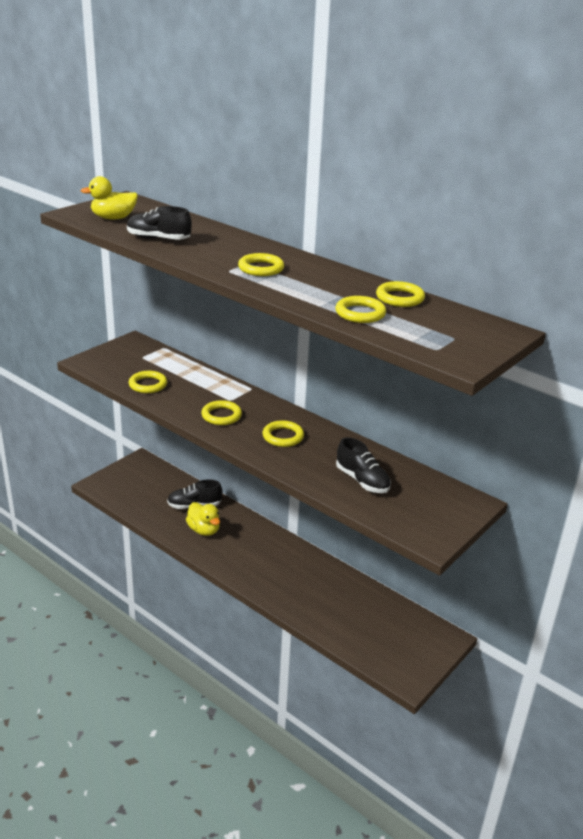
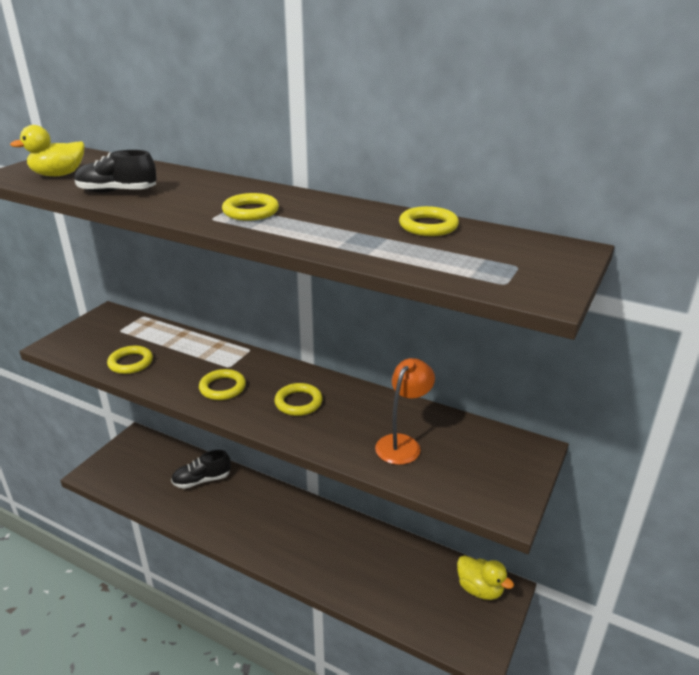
camera: 10 degrees left, 0 degrees up
yellow duck [186,502,220,536] -> yellow duck moved to [457,555,514,600]
yellow ring [335,296,386,323] -> none
black shoe [336,437,391,493] -> orange lamp [375,358,435,465]

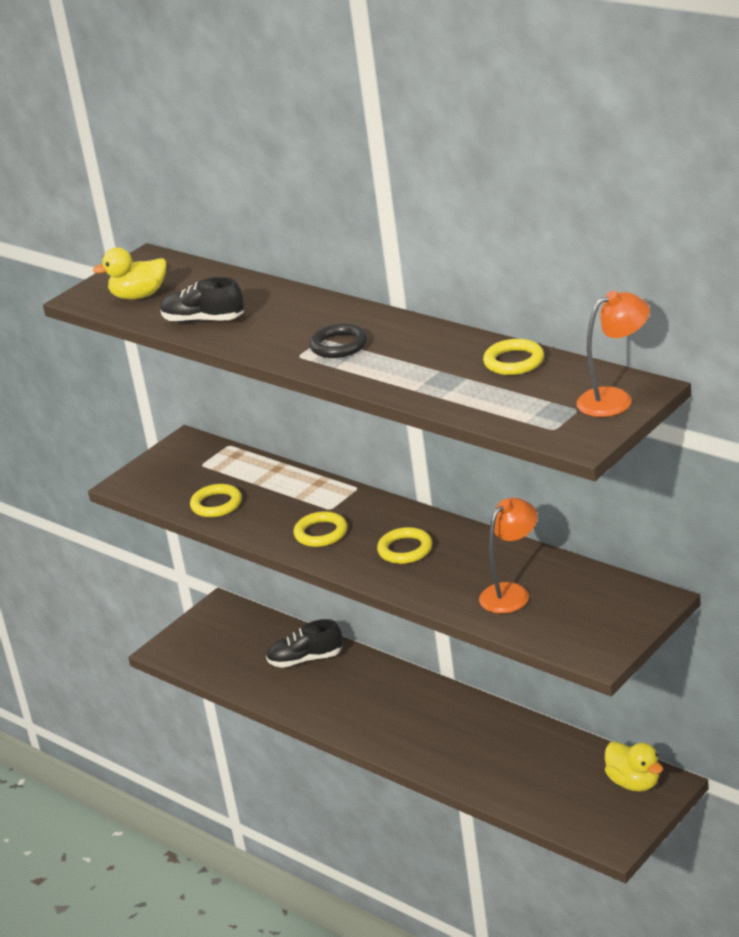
camera: 15 degrees right, 0 degrees up
yellow ring [222,193,279,221] -> black ring [309,323,368,358]
none -> orange lamp [576,291,650,417]

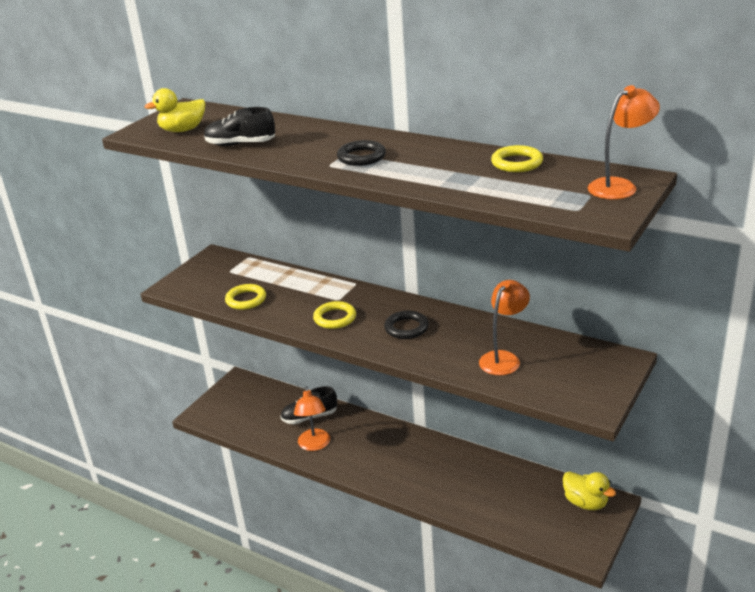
camera: 10 degrees left, 0 degrees up
yellow ring [377,527,432,564] -> black ring [384,311,429,339]
none -> orange lamp [294,386,330,451]

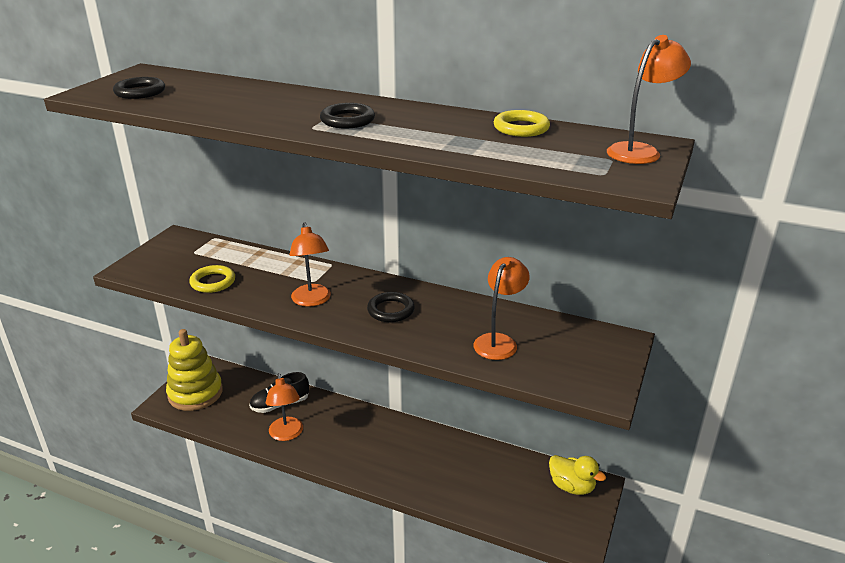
camera: 10 degrees left, 0 degrees up
yellow duck [144,88,205,132] -> black ring [113,77,165,99]
black shoe [204,107,275,146] -> none
yellow ring [313,301,356,329] -> orange lamp [289,222,331,307]
none -> yellow stacking toy [166,329,223,411]

